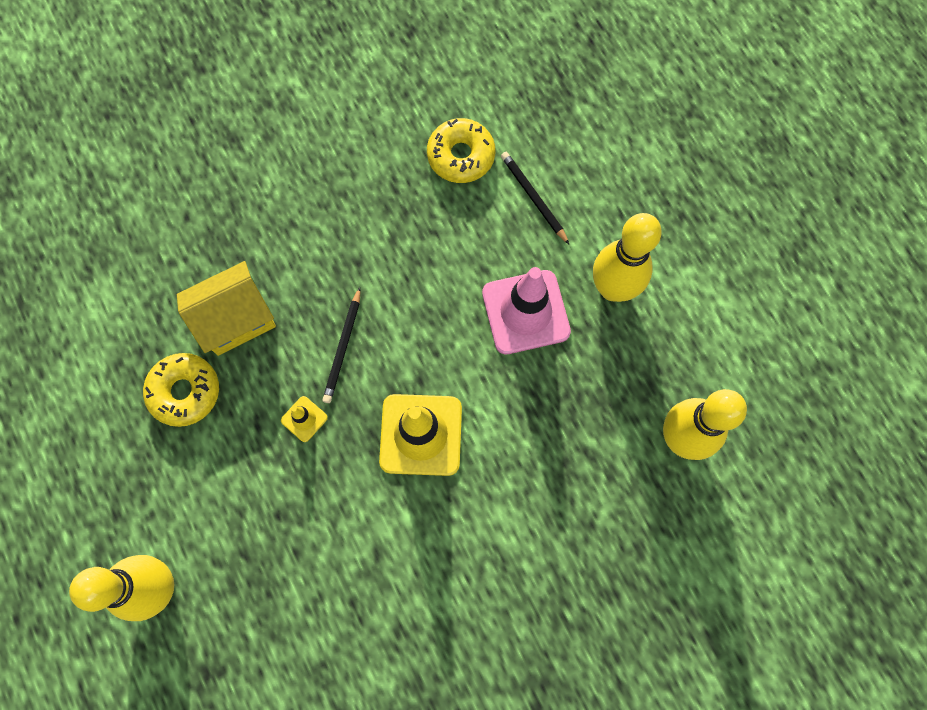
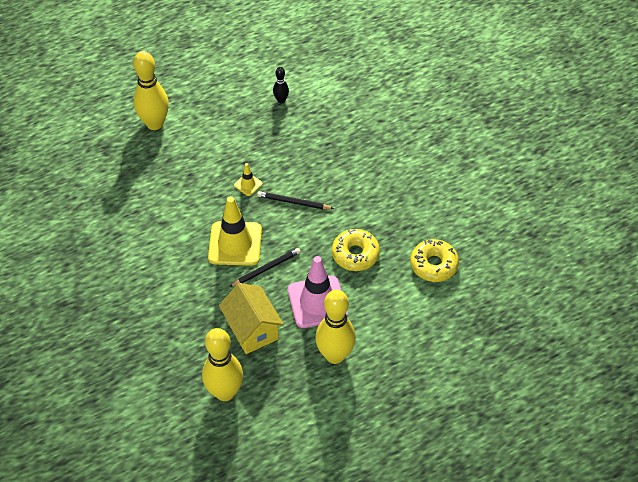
camera: 90 degrees right, 20 degrees down
yellow donut [143,353,219,427] -> yellow donut moved to [332,229,380,271]
yellow house [177,261,276,356] -> yellow house moved to [219,283,284,354]
black pencil [501,152,569,244] -> black pencil moved to [229,248,301,287]
none -> black bowling pin [273,67,289,103]

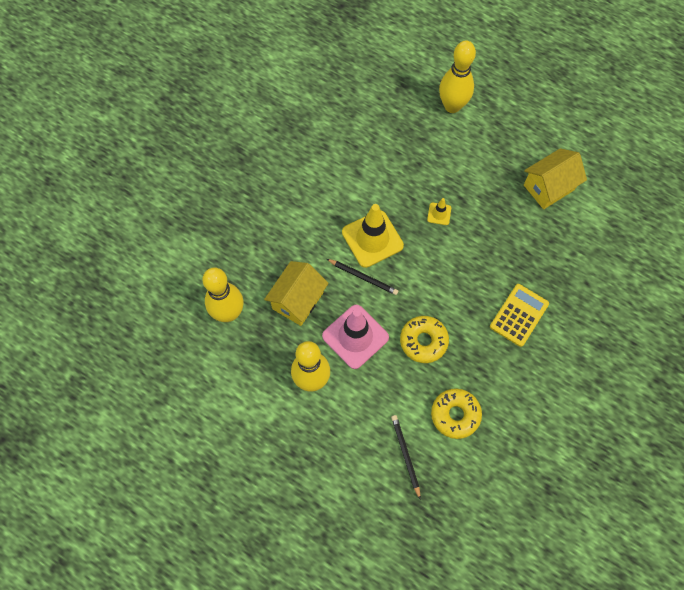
camera: 60 degrees right, 15 degrees up
black pencil [257,191,334,209] -> black pencil moved to [391,415,421,500]
black bowling pin [273,67,289,103] -> yellow house [524,148,587,209]
none -> yellow calculator [490,284,549,347]

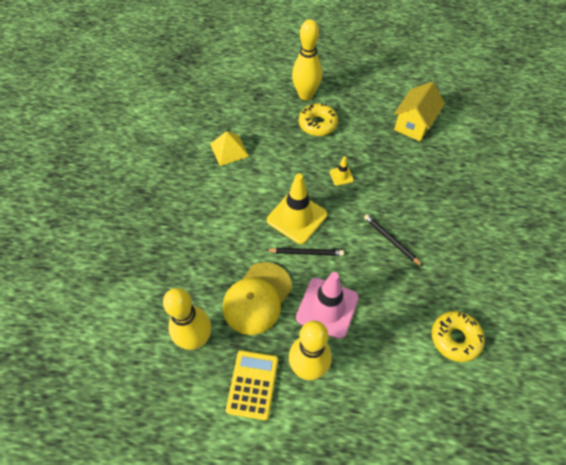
camera: 25 degrees left, 10 degrees down
yellow house [264,261,329,326] -> yellow cap [223,262,292,335]
black pencil [391,415,421,500] -> black pencil moved to [364,214,423,267]
yellow donut [400,316,449,363] -> yellow donut moved to [299,103,338,136]
yellow calculator [490,284,549,347] -> yellow calculator moved to [226,350,278,420]
none -> yellow pyramid [210,131,249,166]

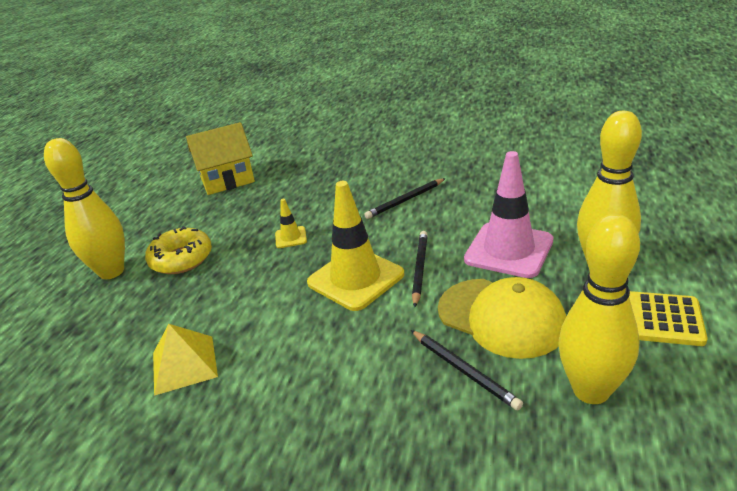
camera: 80 degrees left, 25 degrees down
yellow house [394,82,445,141] -> yellow house turned 60 degrees counterclockwise [186,122,255,195]
yellow donut [432,311,485,362] -> none
none -> black pencil [411,330,523,410]

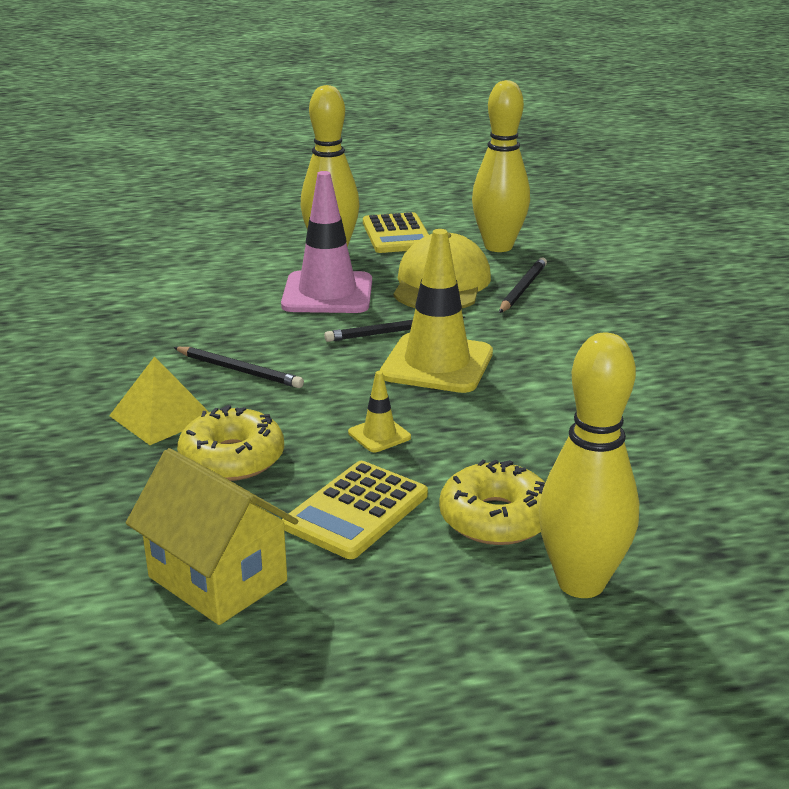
camera: 120 degrees left, 5 degrees down
yellow pyramid [153,324,218,396] -> yellow pyramid moved to [109,356,209,445]
none -> yellow donut [177,405,284,481]
none -> yellow calculator [282,461,428,559]

